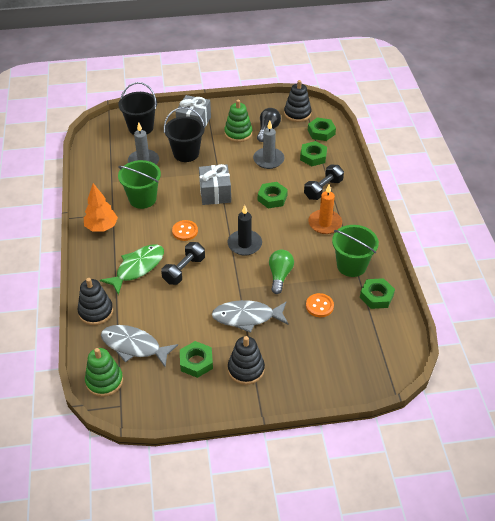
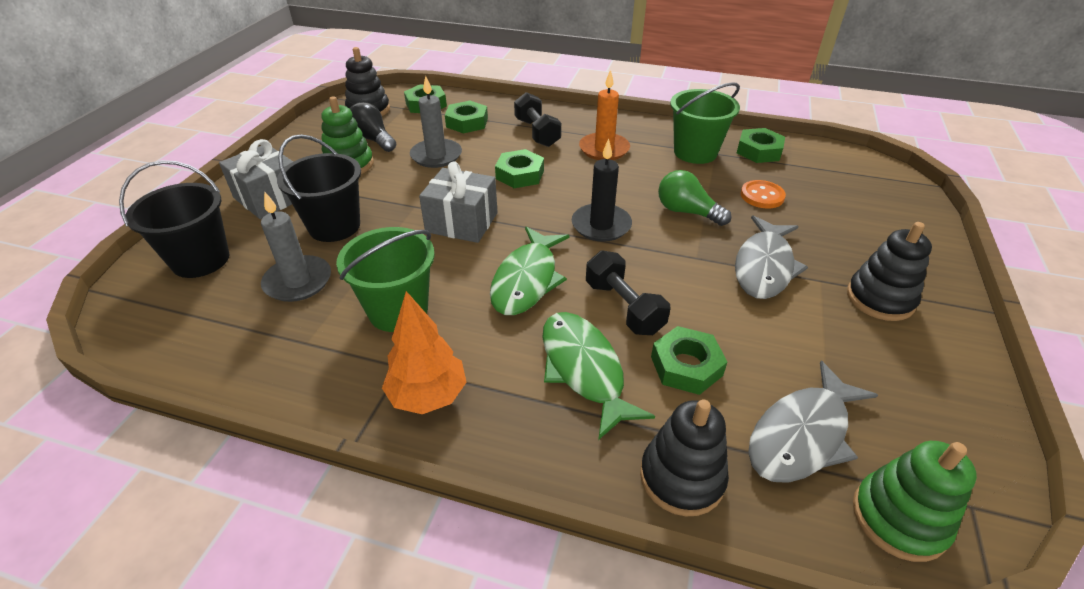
camera: 65 degrees left, 5 degrees down
orange button [172,220,198,241] -> green fish [490,227,570,315]
green nut [180,341,213,378] -> green nut moved to [651,326,727,395]

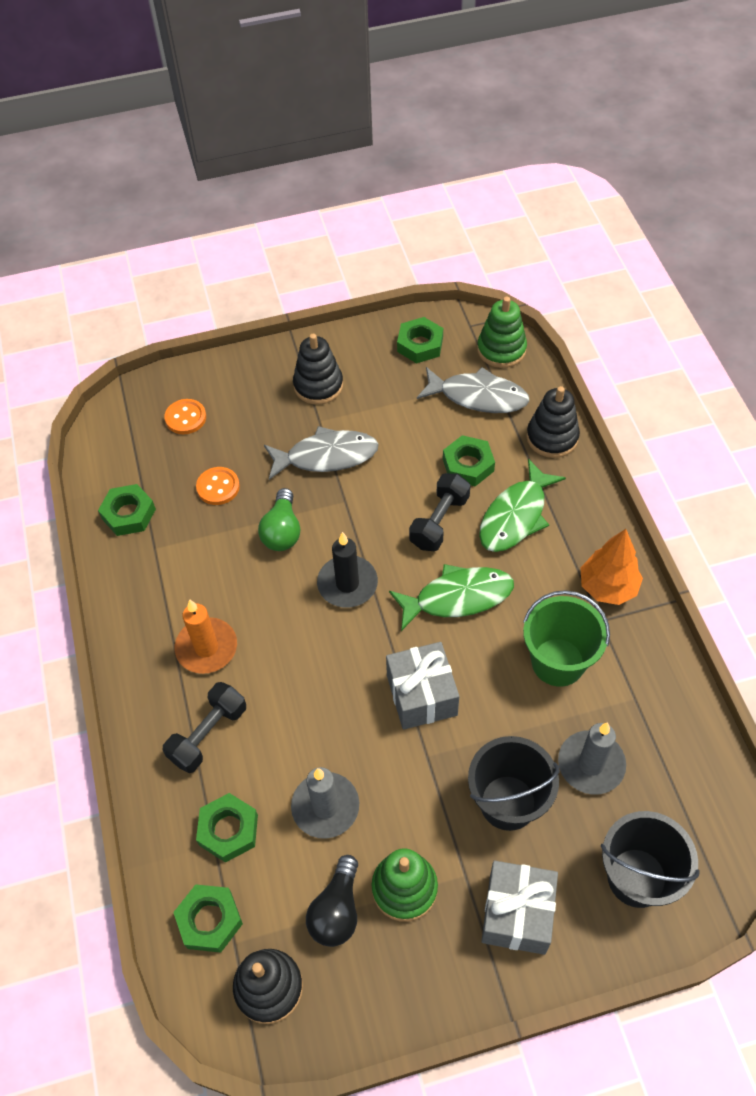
camera: 120 degrees left, 15 degrees up
green nut [495,149,544,188] -> green nut moved to [397,317,443,363]
green bucket [670,82,740,164] -> none
none -> orange button [164,399,206,434]

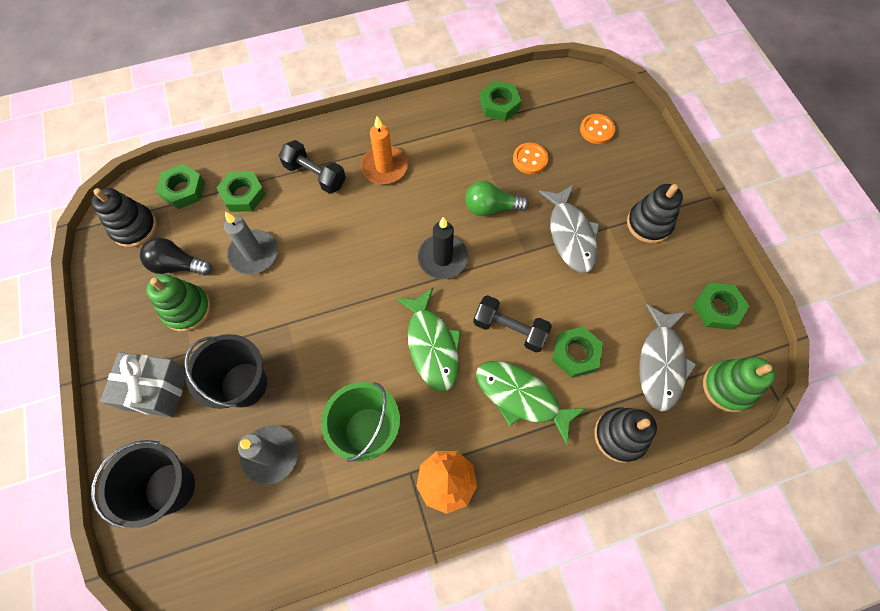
camera: 85 degrees right, 10 degrees up
grey gift [386,642,459,730] -> none

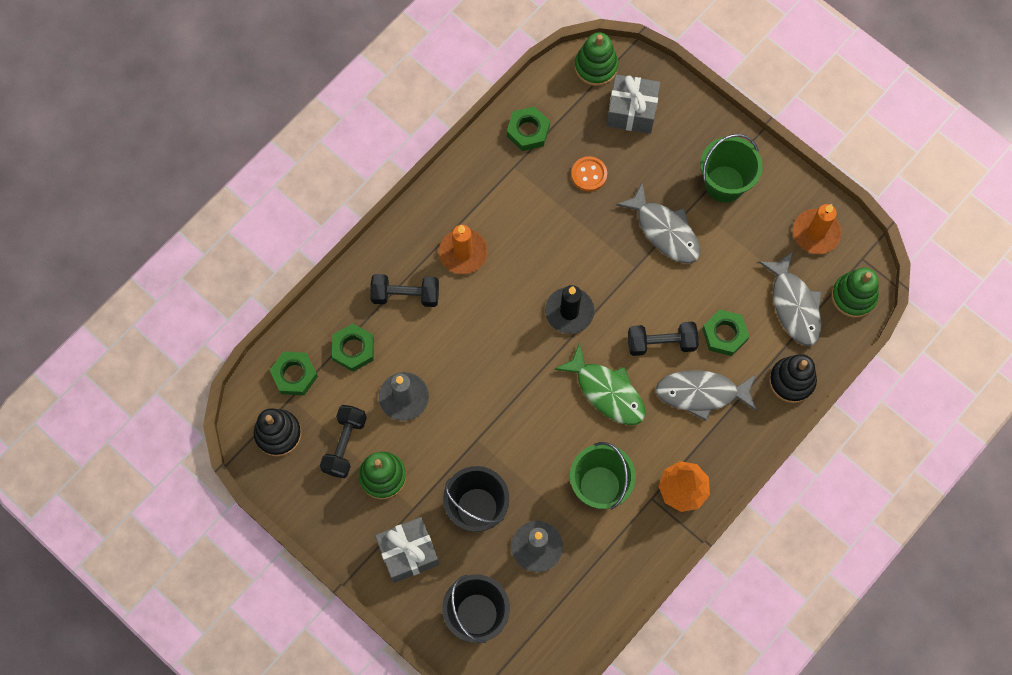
camera: 30 degrees left, 5 degrees up
black light bulb [140,238,212,276] -> black dumbbell [320,405,367,478]
green light bulb [465,181,529,216] -> none
green fish [476,361,586,445] -> grey fish [656,370,757,421]
orange button [580,114,615,144] -> grey gift [607,74,660,134]
black stacking toy [627,184,683,243] -> green bucket [700,134,763,203]
green nut [693,282,749,330] -> orange candle [793,204,841,254]
none -> green stacking toy [575,32,618,86]

